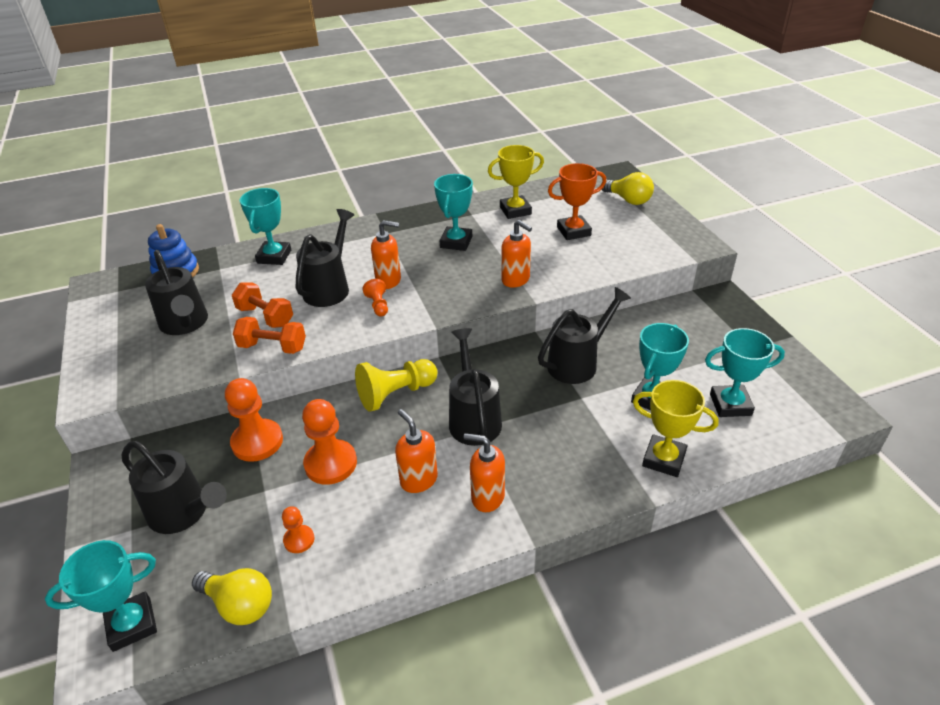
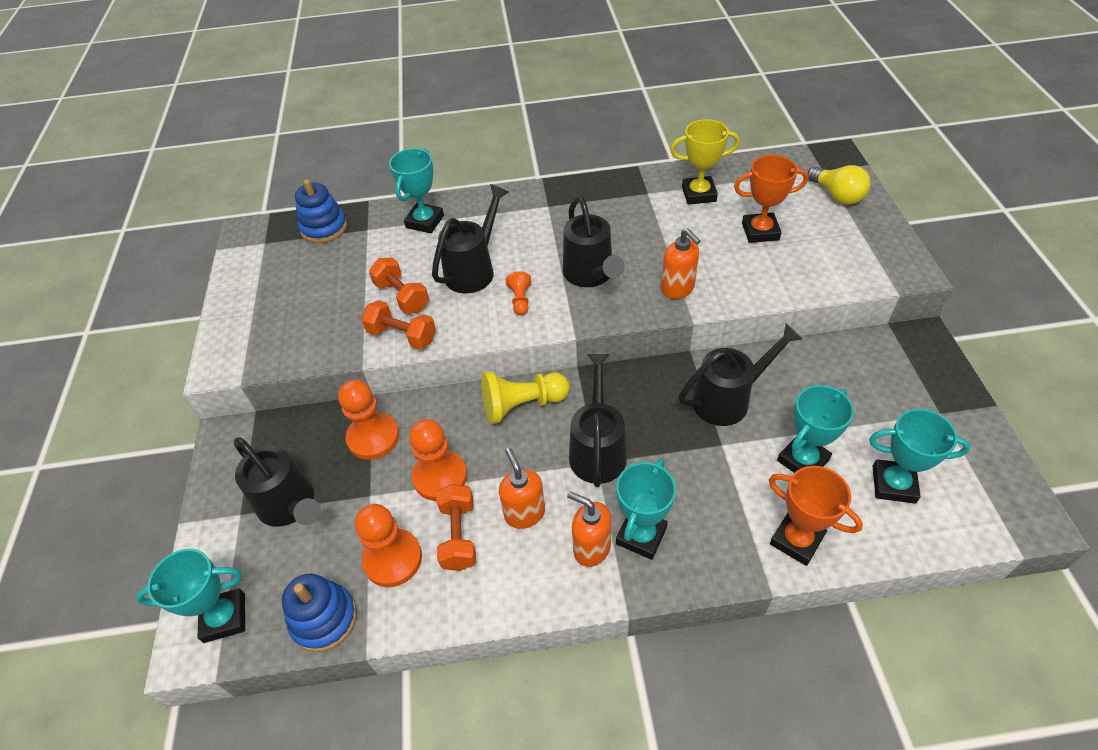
camera: 15 degrees right, 10 degrees up
black watering can [145,250,208,335] -> black watering can moved to [563,196,625,287]
yellow light bulb [192,568,272,625] -> blue stacking toy [282,574,357,652]
orange pawn [282,507,314,553] -> orange pawn [355,504,422,587], size x1.89
orange soap dispenser [371,220,401,289] -> none
turquoise trophy [434,174,473,251] -> turquoise trophy moved to [616,459,676,560]
yellow trophy [633,380,719,477] -> orange trophy [769,466,863,566]
none -> orange dumbbell [436,484,476,571]

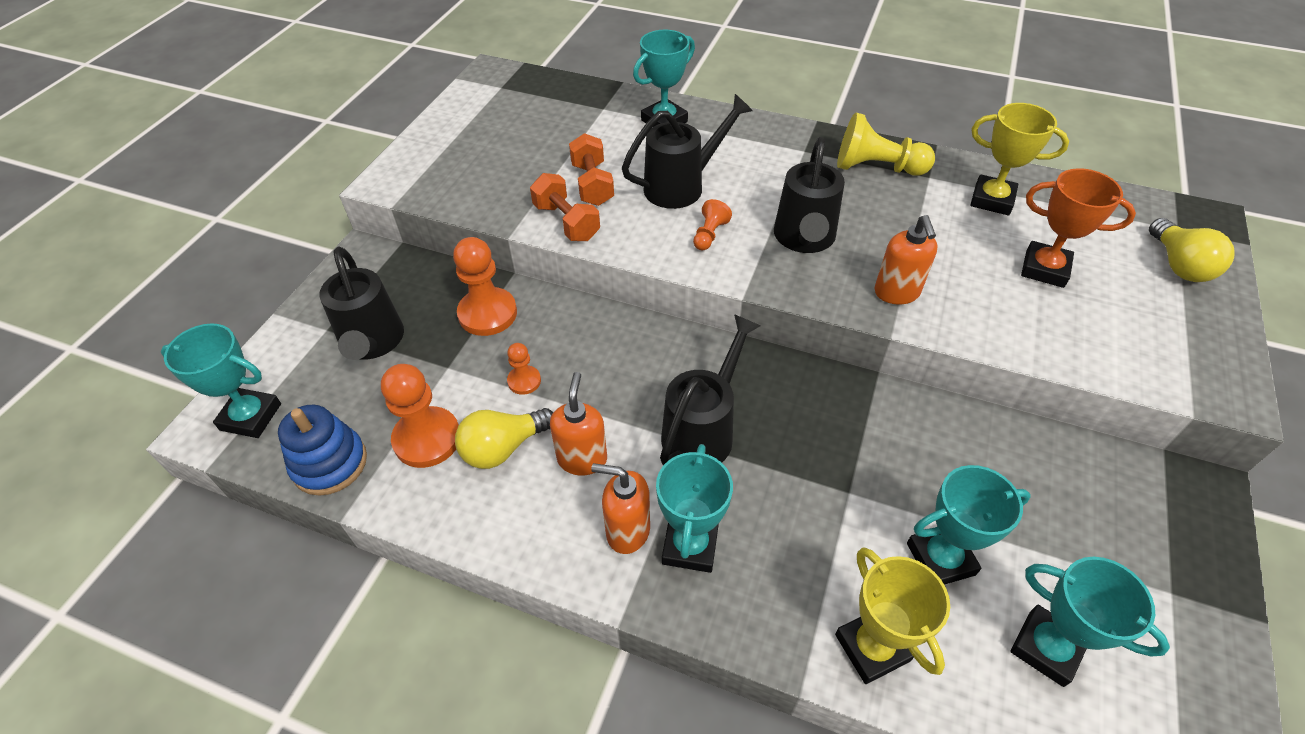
camera: 25 degrees right, 0 degrees up
blue stacking toy [295,179,347,243] -> none
orange pawn [409,419,467,501] -> orange pawn [507,343,541,395], size x0.53
orange dumbbell [436,484,476,571] -> yellow light bulb [455,408,553,469]
yellow pawn [481,371,570,424] -> yellow pawn moved to [837,113,935,176]
orange soap dispenser [567,491,611,567] -> orange soap dispenser turned 45 degrees counterclockwise [591,463,650,554]
turquoise trophy [616,459,676,560] -> turquoise trophy turned 45 degrees counterclockwise [656,444,733,573]
black watering can [679,323,803,426] -> none
orange trophy [769,466,863,566] -> yellow trophy [835,547,950,684]

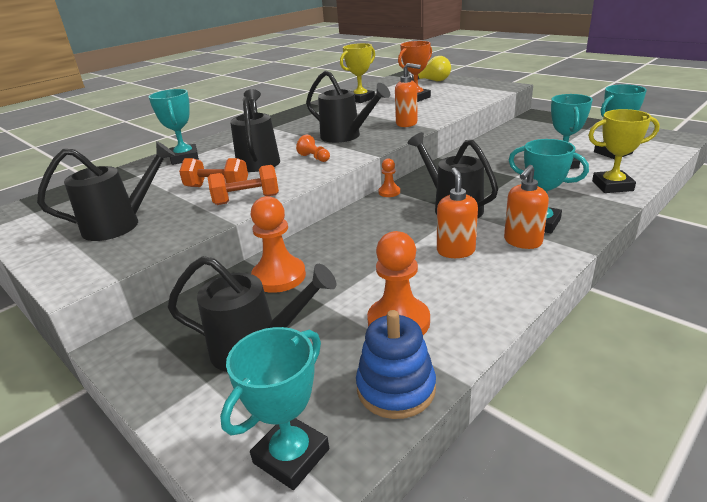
camera: 65 degrees left, 20 degrees down
yellow light bulb [455,408,553,469] -> none
orange pawn [507,343,541,395] -> orange pawn moved to [378,158,400,197]
orange soap dispenser [550,372,607,476] -> orange soap dispenser turned 60 degrees clockwise [437,168,478,258]
yellow pawn [837,113,935,176] -> none
none -> black watering can [37,141,175,241]

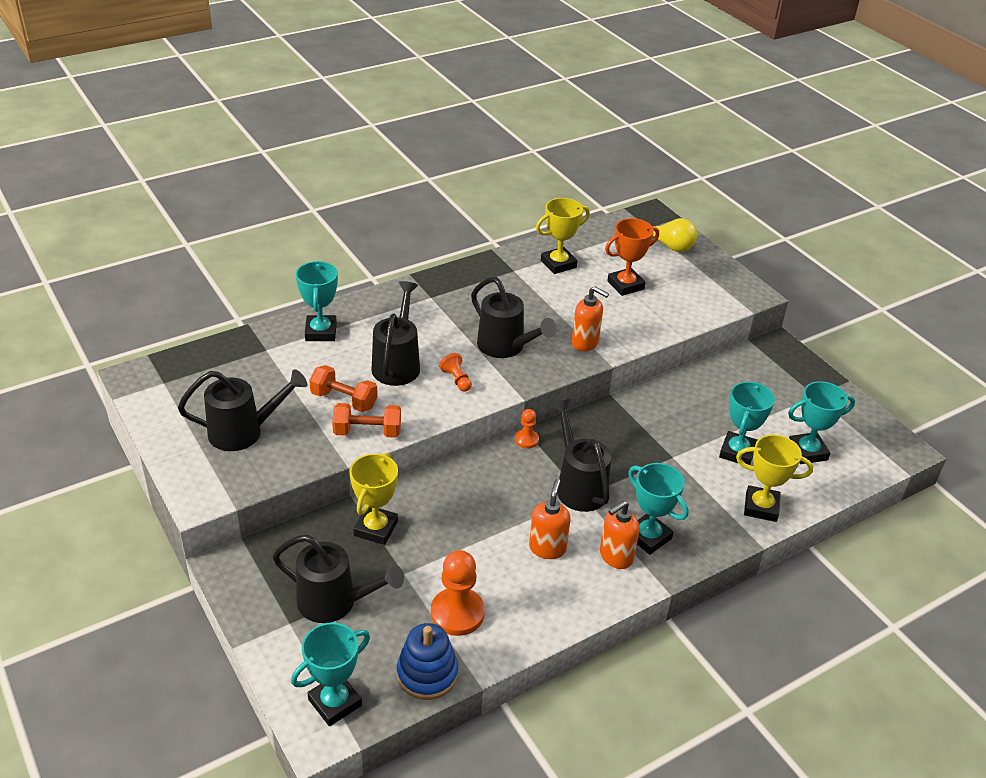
camera: 10 degrees right, 10 degrees up
orange pawn [251,196,306,293] -> yellow trophy [350,453,398,545]

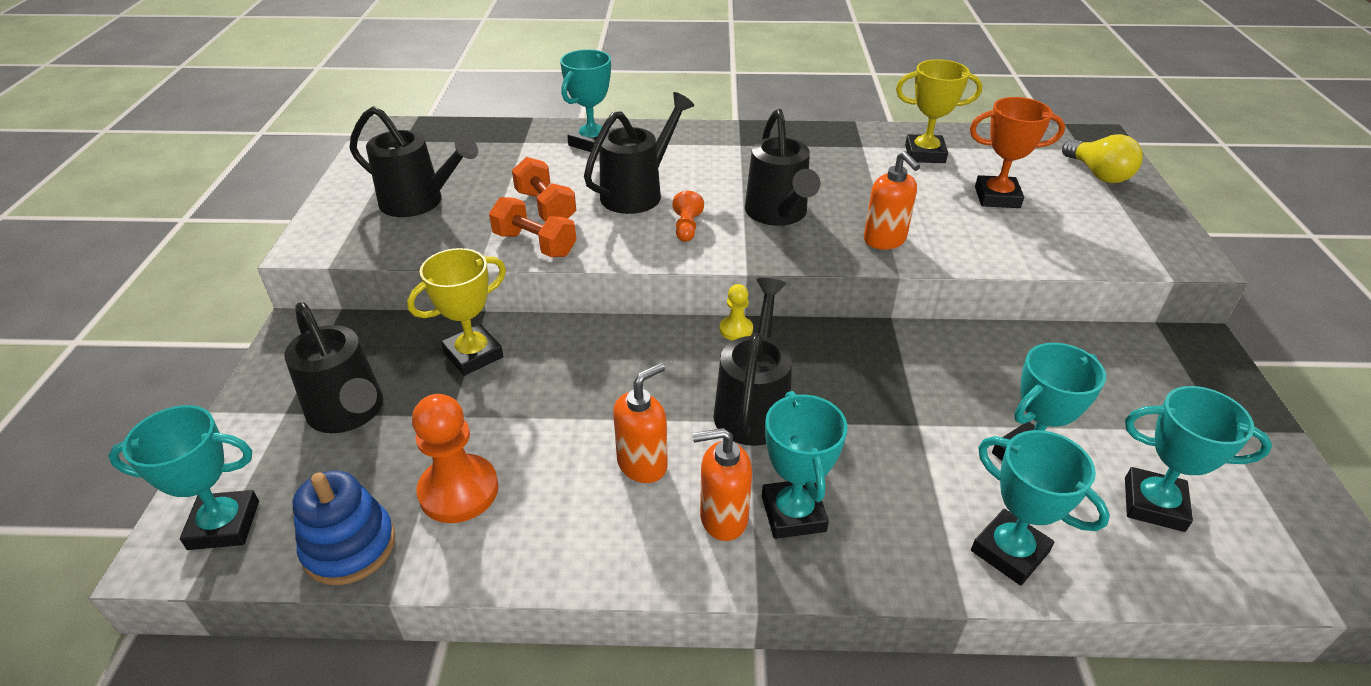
camera: 35 degrees right, 0 degrees up
orange pawn [515,409,539,449] -> yellow pawn [719,284,753,340]
yellow trophy [736,435,813,522] -> turquoise trophy [971,430,1110,585]

